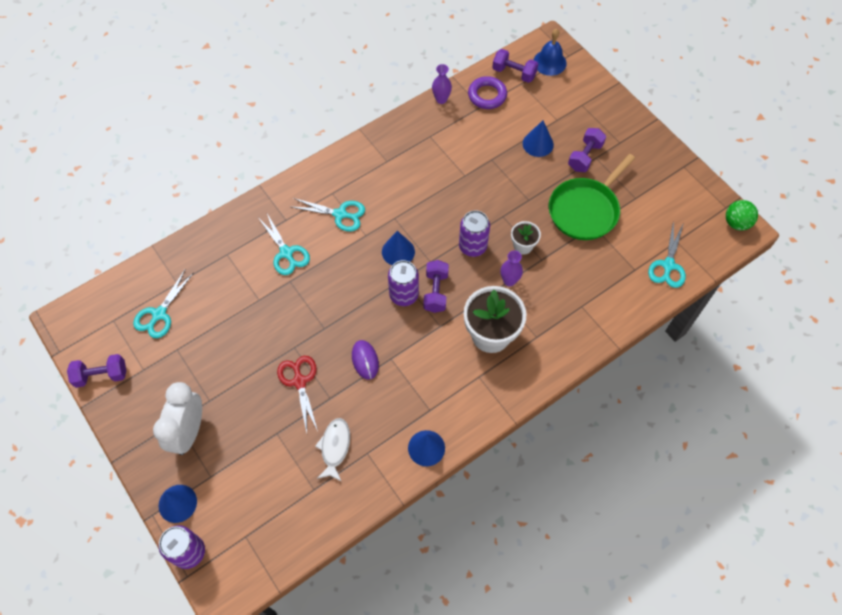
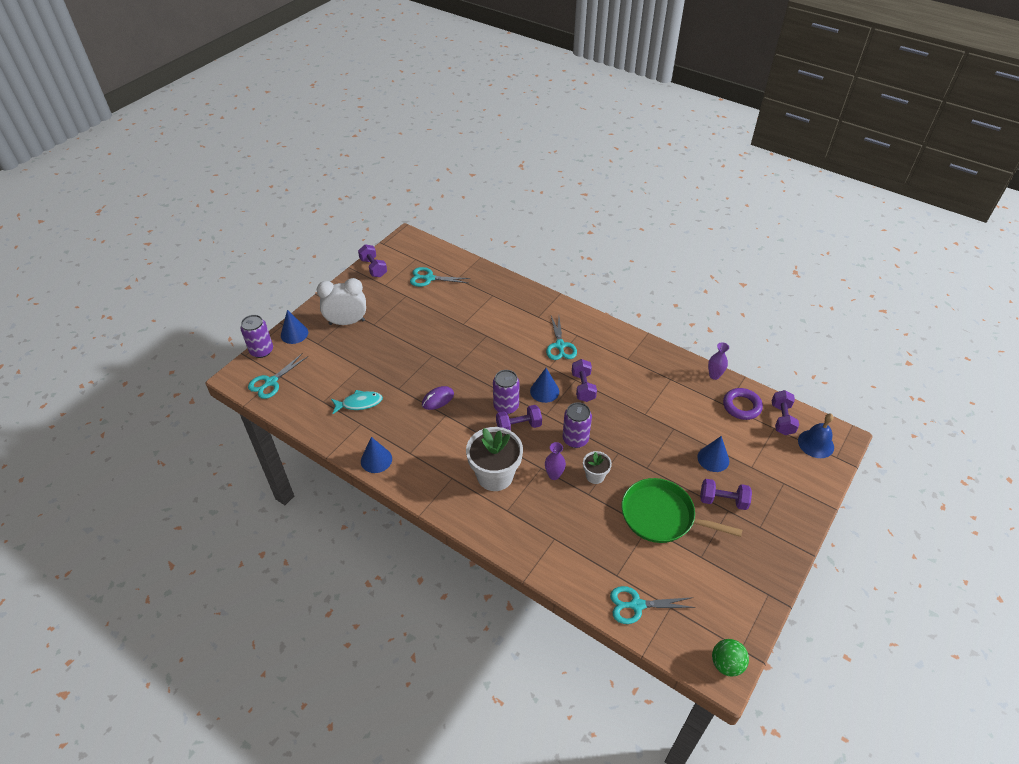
camera: 70 degrees right, 15 degrees down
turquoise scissors [259,214,310,275] -> turquoise scissors moved to [248,353,307,399]
red scissors [277,356,318,433] -> none
white fish [315,418,350,482] -> turquoise fish [331,390,383,414]
none -> purple dumbbell [572,359,597,402]

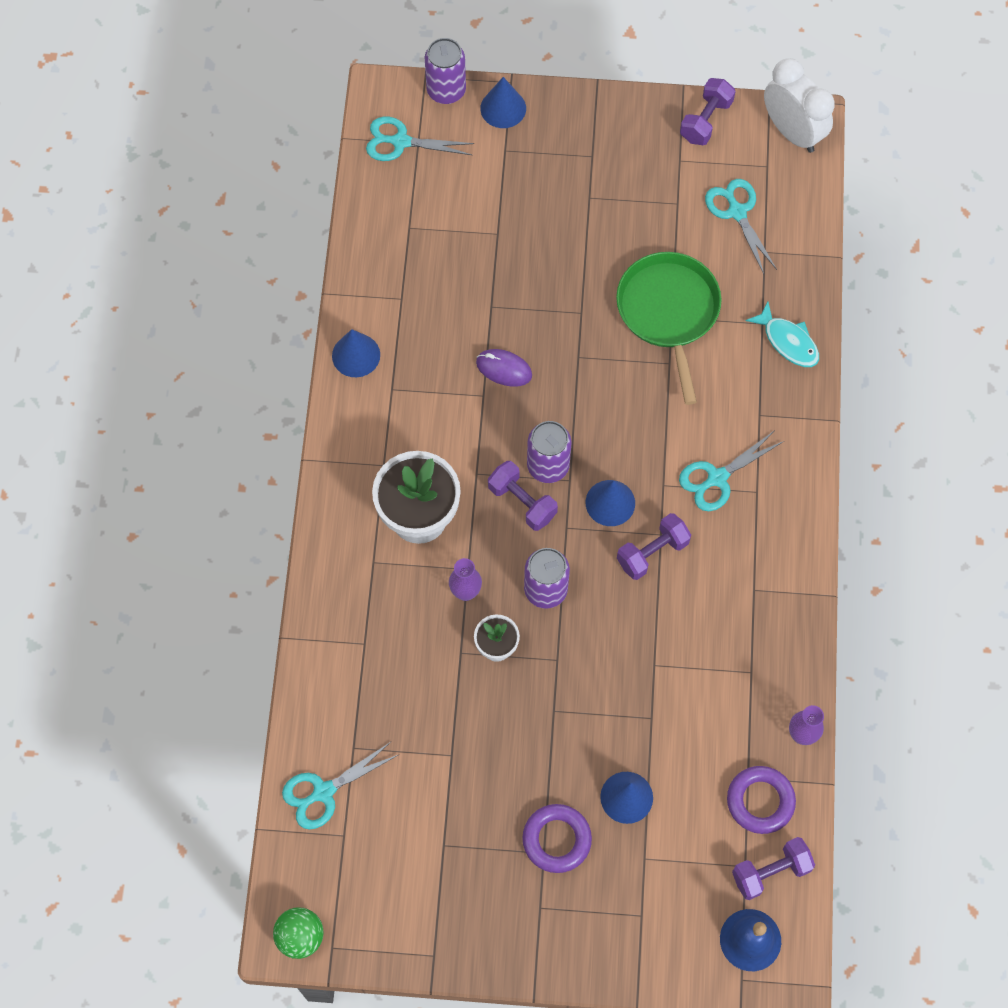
camera: 60 degrees right, 20 degrees up
white clock [317,278,366,325] -> white clock moved to [764,58,835,153]
turquoise fish [331,390,383,414] -> turquoise fish moved to [746,302,819,367]
turquoise scissors [610,586,696,624] -> turquoise scissors turned 90 degrees counterclockwise [282,742,398,830]
green pan [621,478,742,543] -> green pan moved to [616,252,722,405]
purple dumbbell [700,479,752,510] -> purple ring [522,804,592,873]

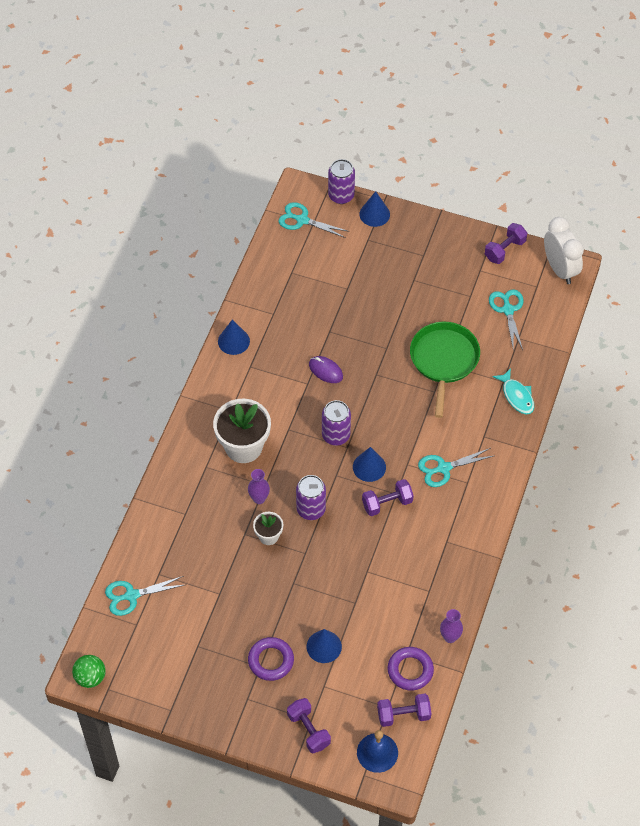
camera: 15 degrees right, 10 degrees down
purple dumbbell [488,461,558,531] -> purple dumbbell moved to [287,698,331,753]

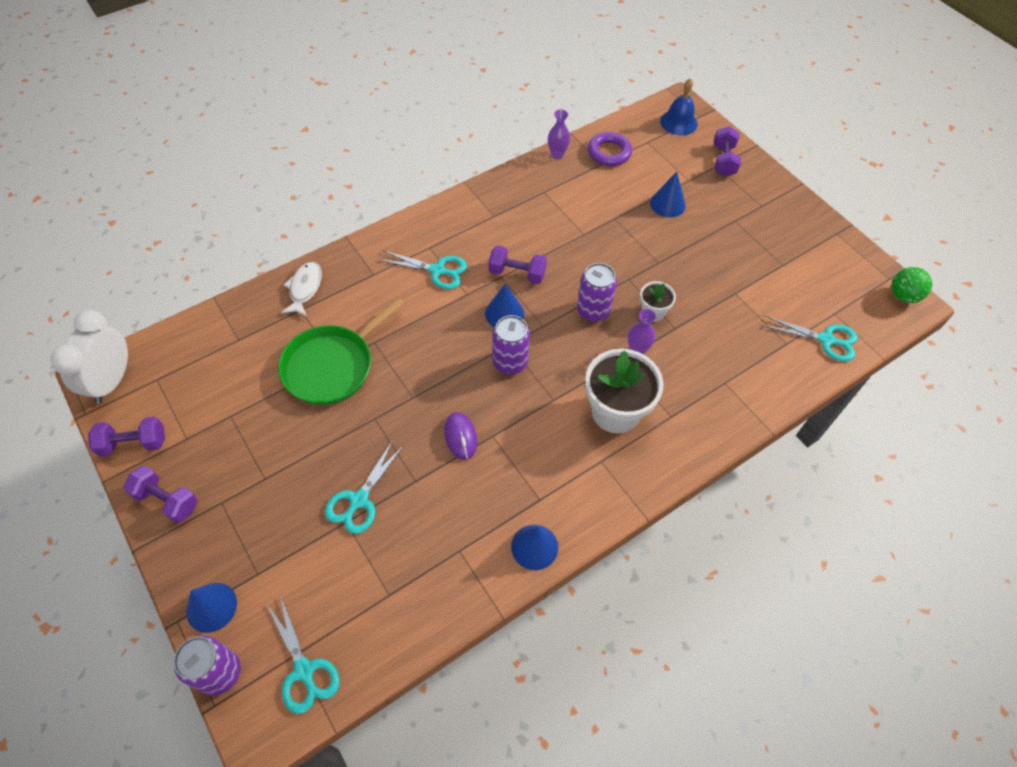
camera: 145 degrees left, 0 degrees up
purple ring [248,637,294,681] -> none
purple dumbbell [377,694,432,727] -> purple dumbbell moved to [123,466,198,523]
turquoise scissors [489,289,524,352] -> turquoise scissors moved to [325,440,404,534]
turquoise fish [492,368,534,415] -> white fish [281,262,322,317]

